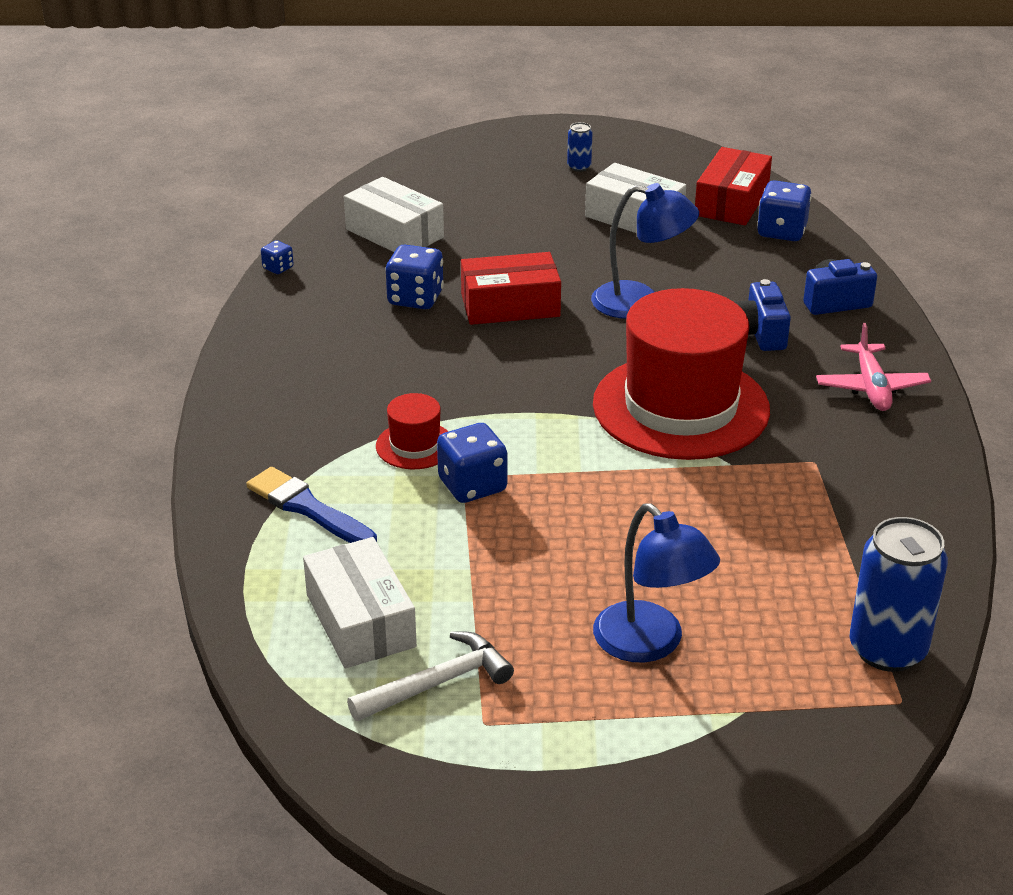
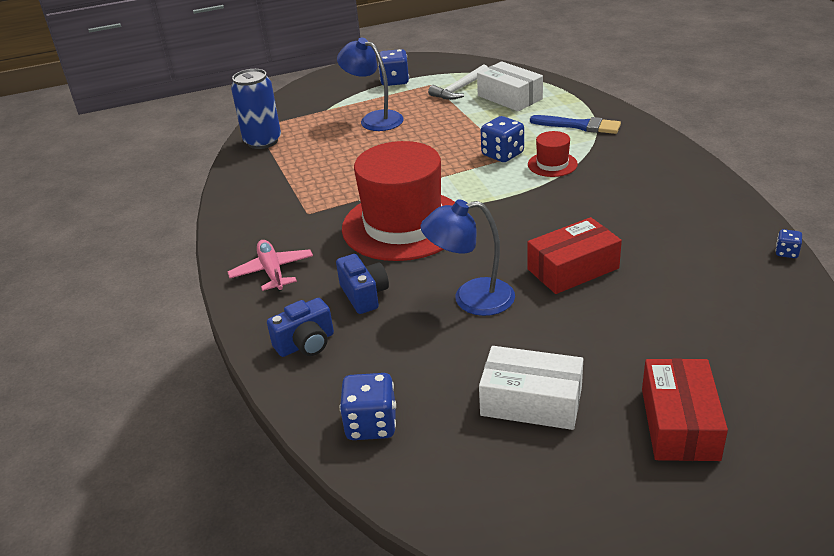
camera: 165 degrees right, 0 degrees up
white box [344,177,444,252] -> none
blue dice [385,244,444,309] -> blue dice moved to [378,49,409,86]
blue can [567,122,592,172] -> none
red box [695,147,772,225] -> red box moved to [642,359,728,461]

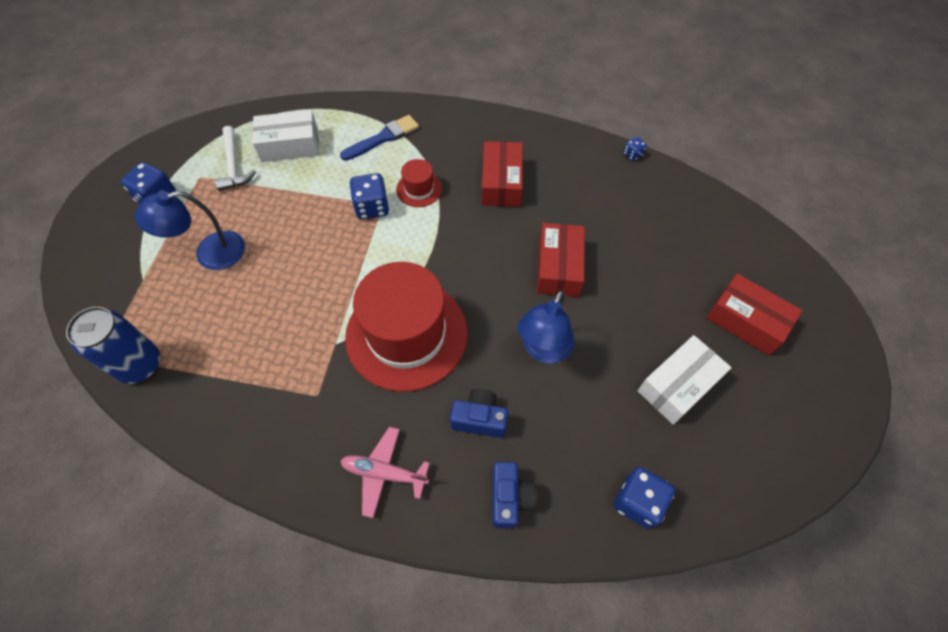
camera: 60 degrees left, 25 degrees up
none -> red box [482,141,523,207]

